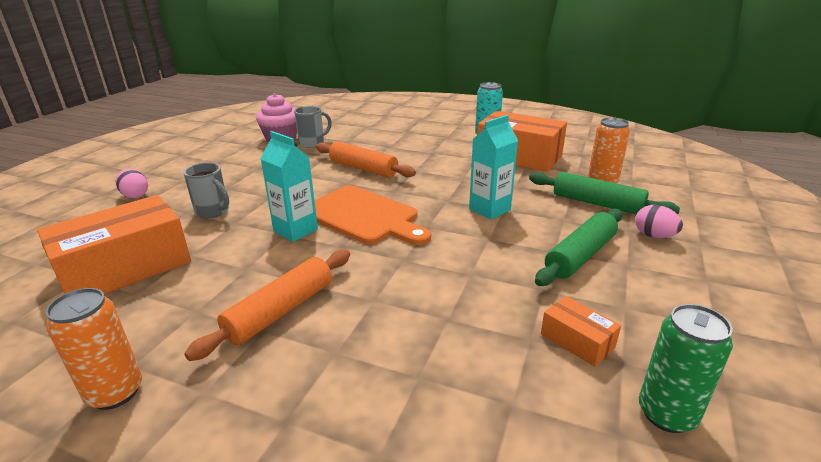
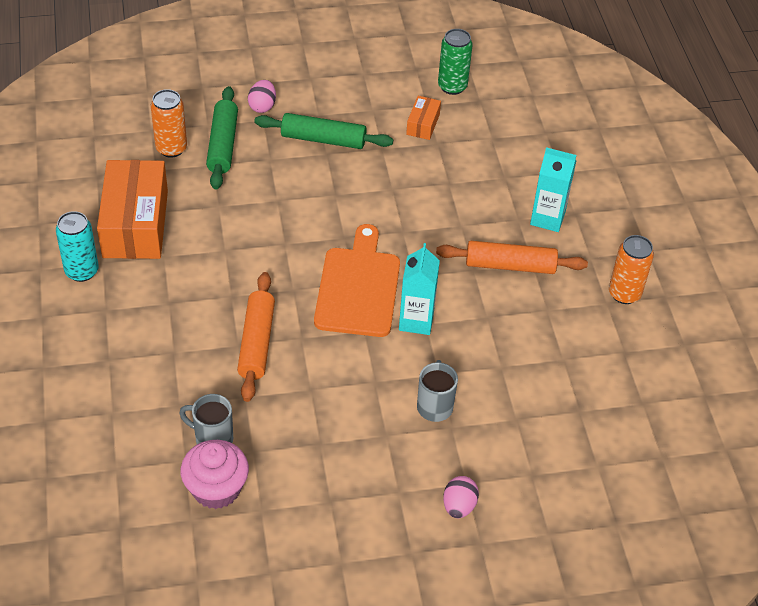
camera: 125 degrees left, 20 degrees up
orange box [37,195,191,294] -> none
turquoise carton [469,115,518,220] -> turquoise carton moved to [530,147,576,232]

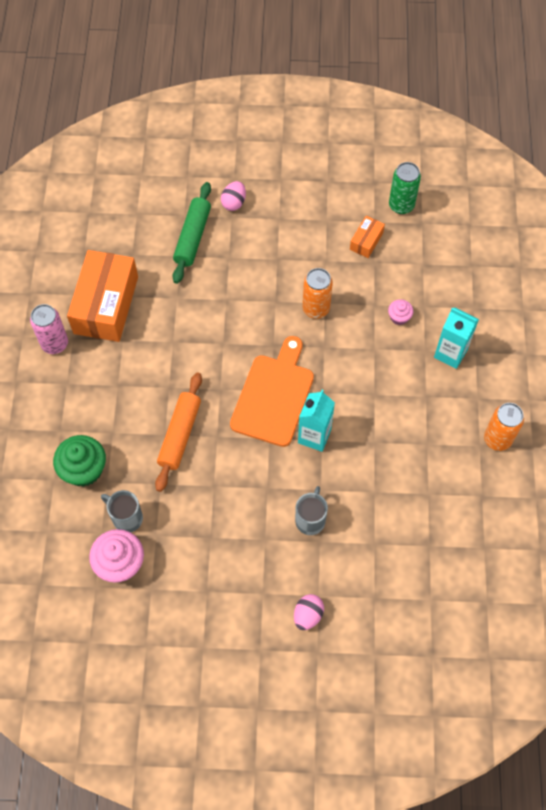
camera: 15 degrees right, 15 degrees up
turquoise can [56,211,99,282] -> pink can [30,304,68,354]
orange can [151,89,187,158] -> orange can moved to [303,268,333,319]
green rolling pin [254,113,393,149] -> none
orange rolling pin [436,241,588,274] -> none
none -> green cupcake [53,435,106,487]
none -> pink cupcake [388,299,413,325]

